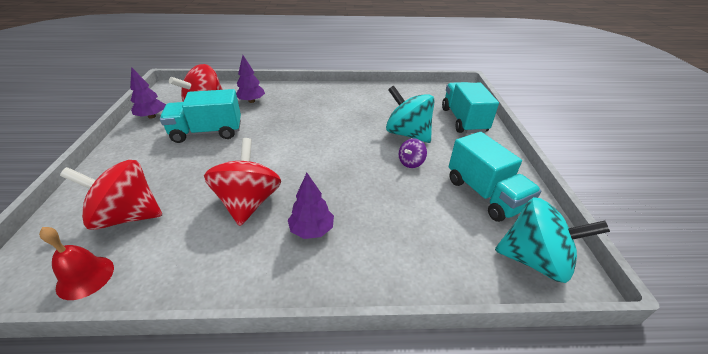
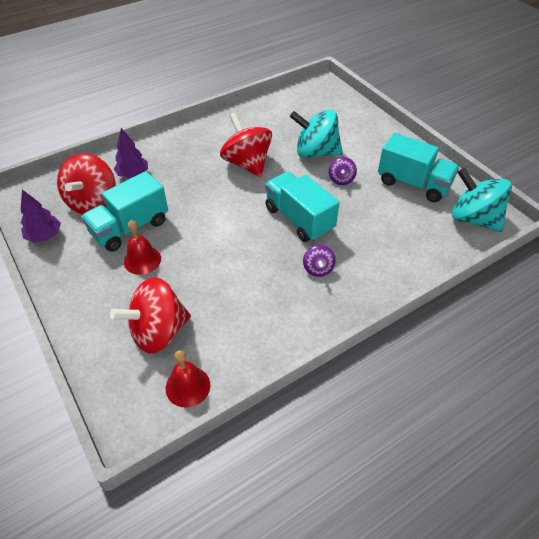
camera: 30 degrees left, 10 degrees up
red spinning top [204,138,281,226] -> red spinning top moved to [220,113,272,177]
purple tree [288,173,334,239] -> purple spinning top [303,245,336,277]
turquoise truck [442,82,499,133] -> turquoise truck moved to [265,172,340,242]
turquoise spinning top [495,197,610,283] -> turquoise spinning top turned 120 degrees counterclockwise [452,168,512,232]
none -> red bell [124,220,161,275]

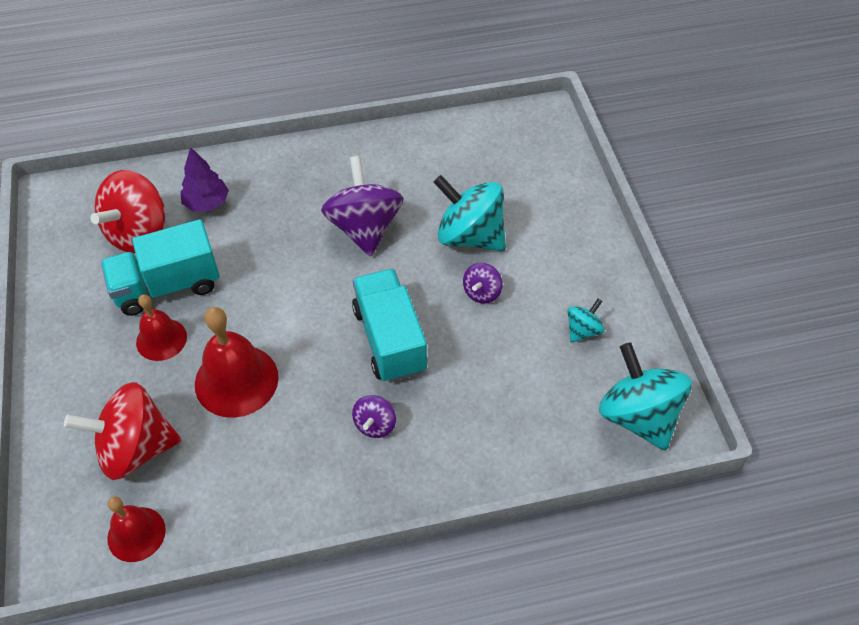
camera: 20 degrees right, 5 degrees up
purple tree [21,190,61,243] -> none
red spinning top [220,113,272,177] -> purple spinning top [321,156,404,256]
turquoise truck [378,133,459,202] -> turquoise spinning top [567,298,605,343]
none -> red bell [195,307,279,418]

